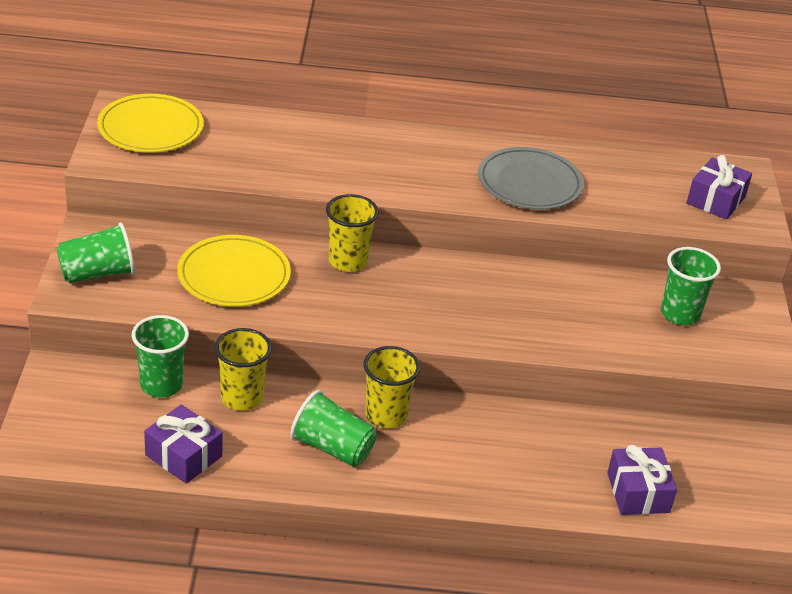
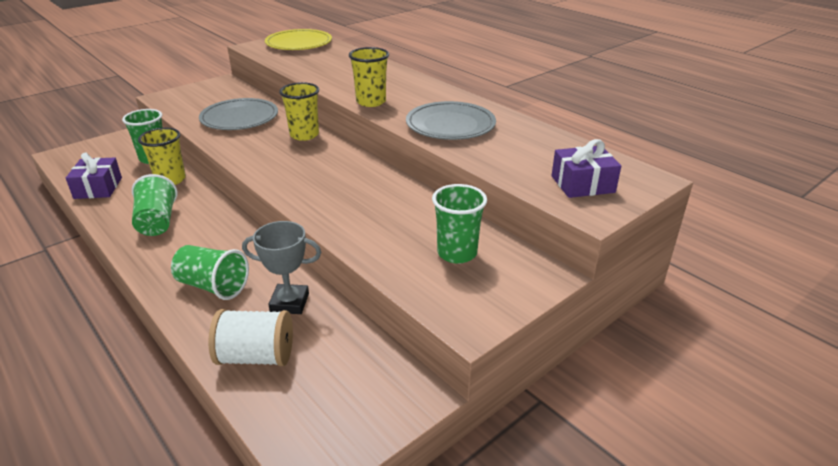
camera: 50 degrees right, 5 degrees down
green cup [57,222,135,283] -> green cup moved to [171,245,249,300]
yellow plate [177,235,291,307] -> grey plate [199,98,278,130]
yellow cup [363,346,420,429] -> yellow cup moved to [349,47,389,107]
purple gift [607,445,677,515] -> white spool [209,309,293,366]
none -> grey trophy [242,221,321,314]

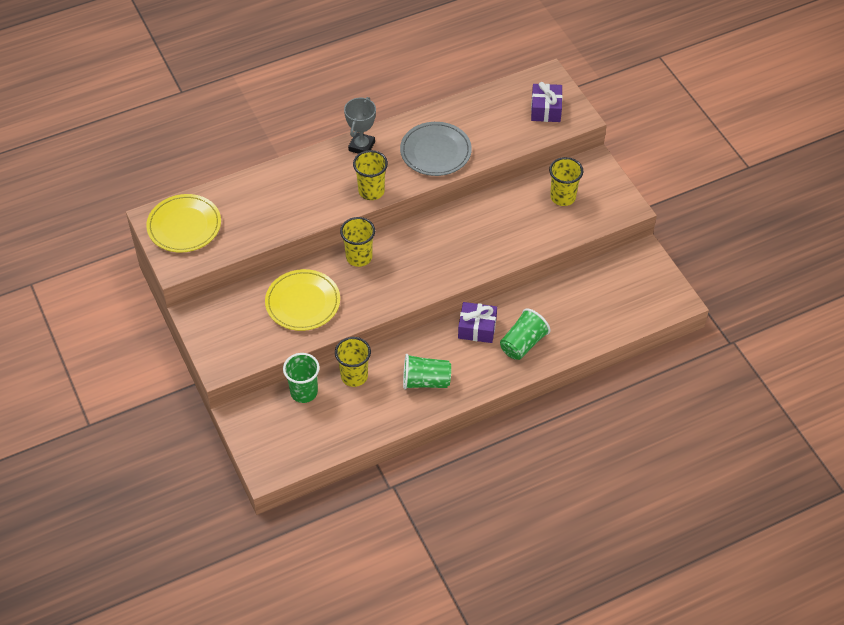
camera: 75 degrees left, 20 degrees up
purple gift [66,153,122,199] -> purple gift moved to [458,302,497,343]
grey plate [199,98,278,130] -> yellow plate [265,269,340,331]
white spool [209,309,293,366] -> none
grey trophy [242,221,321,314] -> grey trophy moved to [344,97,376,154]
green cup [432,184,487,264] -> yellow cup [549,157,583,206]

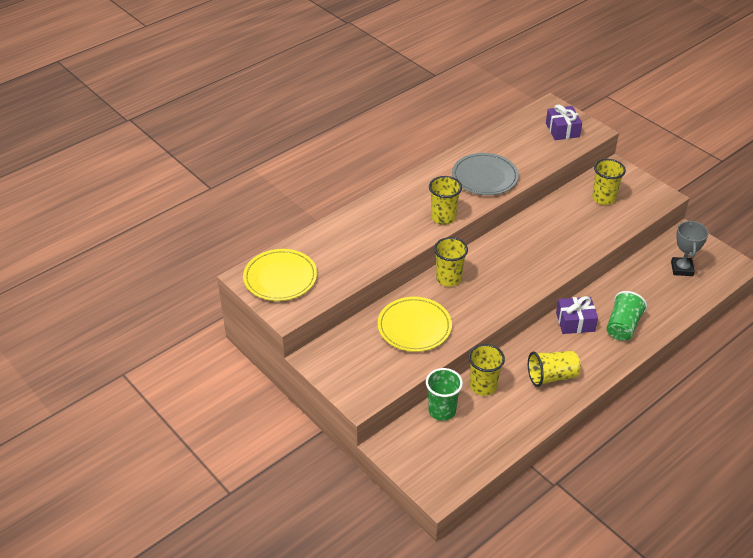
camera: 15 degrees left, 10 degrees down
grey trophy [344,97,376,154] -> grey trophy moved to [671,220,709,276]
green cup [403,354,451,389] -> yellow cup [528,351,581,387]

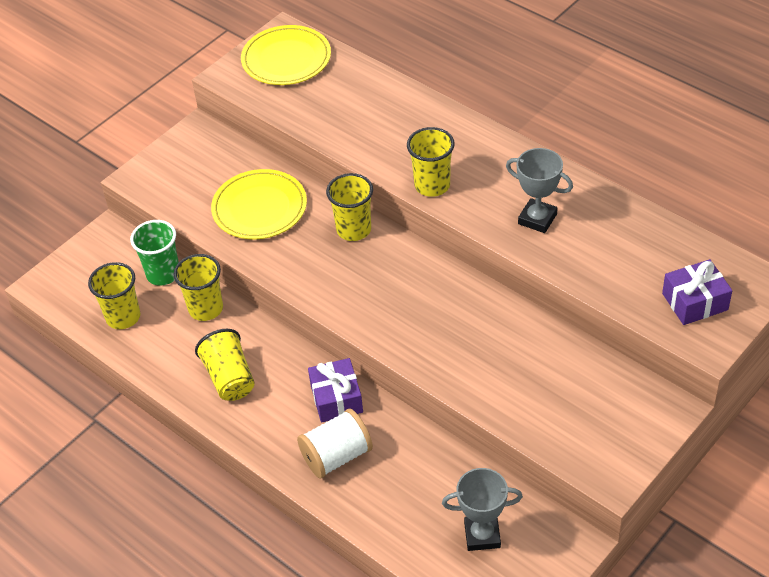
camera: 85 degrees right, 5 degrees up
grey plate [452,153,519,195] -> grey trophy [506,148,573,233]
yellow cup [592,159,626,205] -> yellow cup moved to [88,262,140,329]
green cup [606,291,647,341] -> white spool [297,408,373,479]

